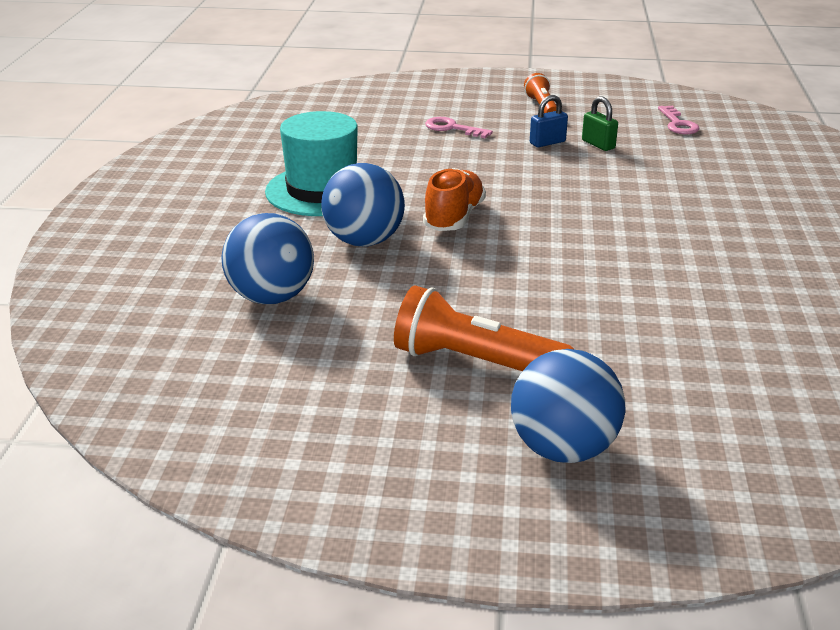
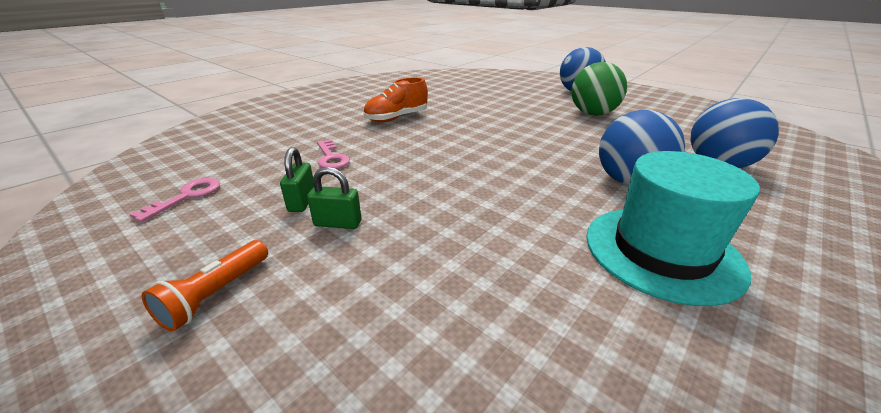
camera: 145 degrees left, 0 degrees up
orange flashlight [394,285,574,371] -> green ball [571,62,627,116]
orange shoe [423,168,486,231] -> orange shoe moved to [363,77,428,122]
pink key [425,117,493,138] -> pink key moved to [317,140,350,169]
blue padlock [530,95,568,147] -> green padlock [307,167,361,229]

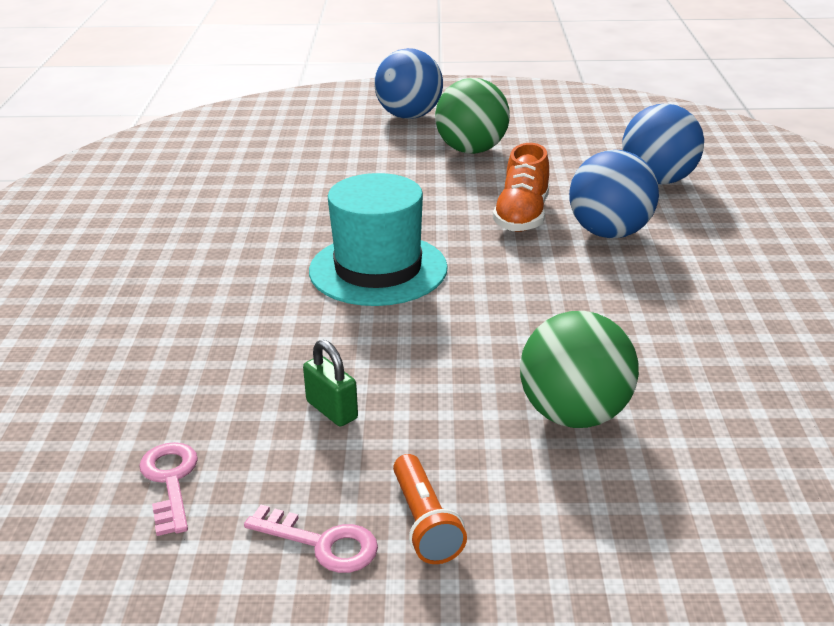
camera: 40 degrees left, 0 degrees up
green padlock [307,167,361,229] -> none
pink key [317,140,350,169] -> pink key moved to [244,505,378,573]
orange shoe [363,77,428,122] -> orange shoe moved to [493,143,549,232]
turquoise hat [586,151,760,306] -> turquoise hat moved to [309,173,448,306]
none -> green ball [520,311,639,428]

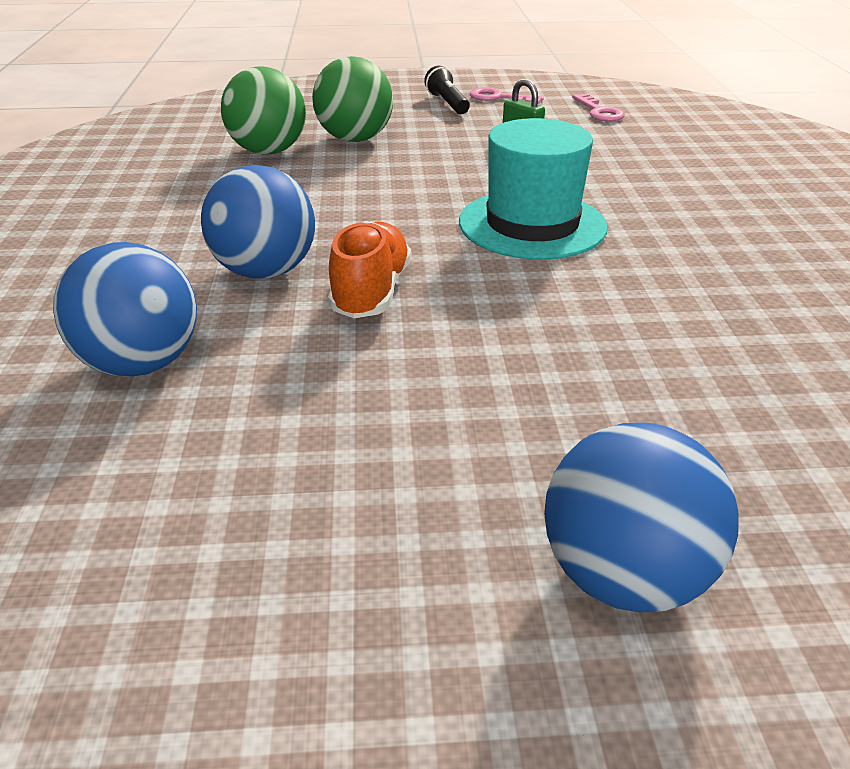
camera: 175 degrees right, 5 degrees up
orange flashlight [393,454,467,564] -> black flashlight [424,66,470,114]
green ball [435,78,510,154] -> green ball moved to [221,66,306,155]

